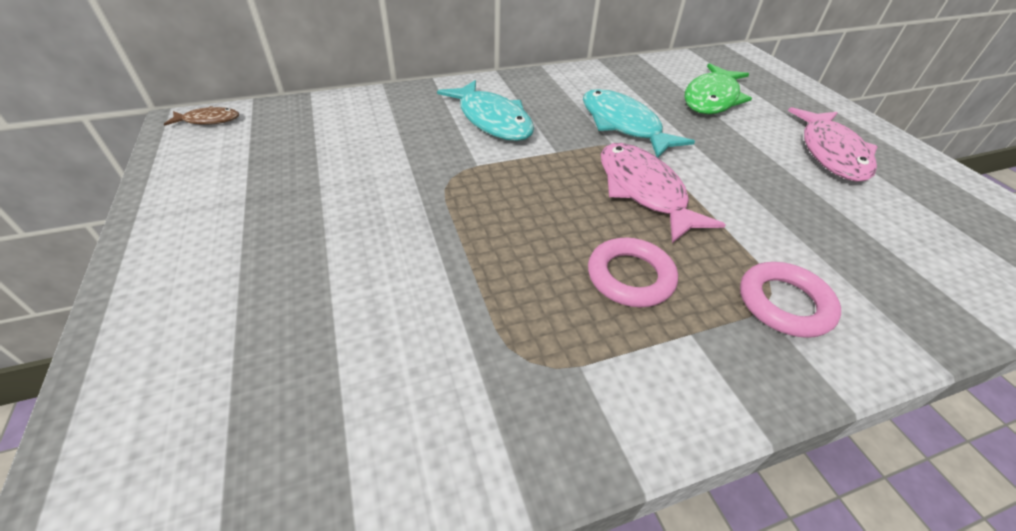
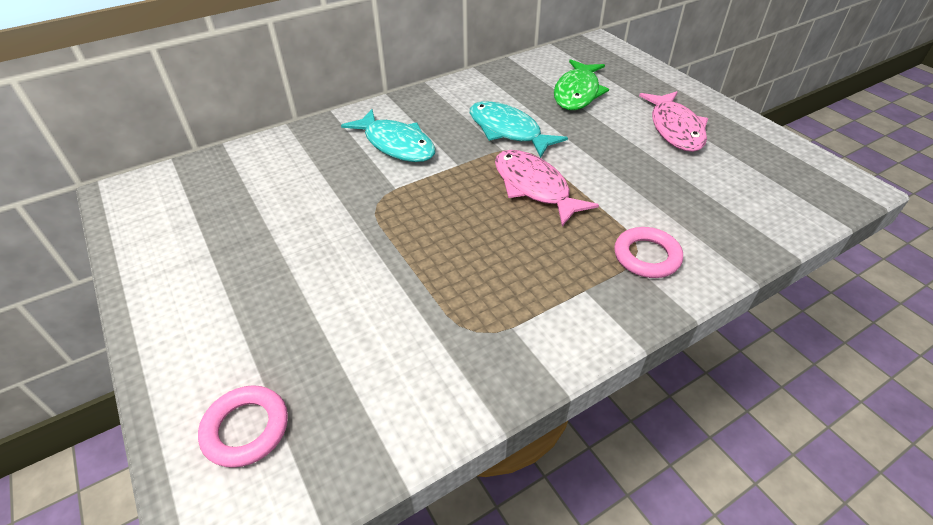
camera: 10 degrees left, 0 degrees up
brown fish [164,106,239,126] -> none
pink ring [588,238,678,307] -> pink ring moved to [198,385,288,468]

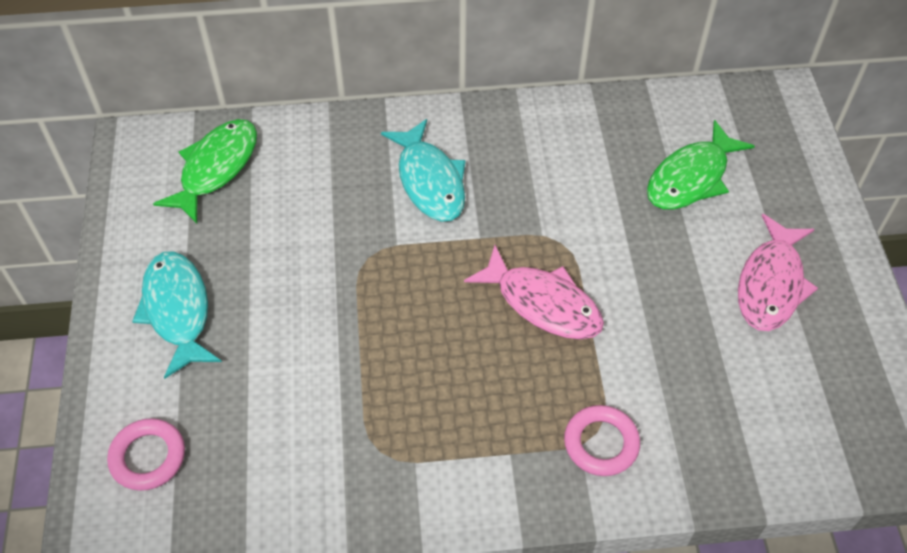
camera: 25 degrees right, 10 degrees up
turquoise fish [470,101,568,158] -> turquoise fish moved to [132,251,222,379]
pink fish [495,150,599,226] -> pink fish turned 135 degrees clockwise [464,245,604,339]
none -> green fish [153,119,257,223]

